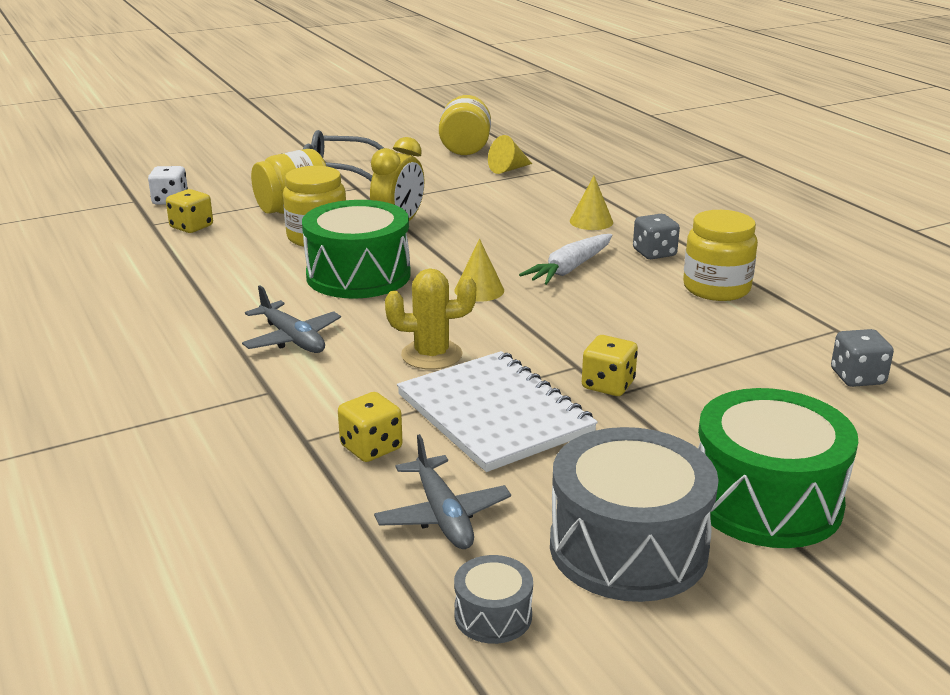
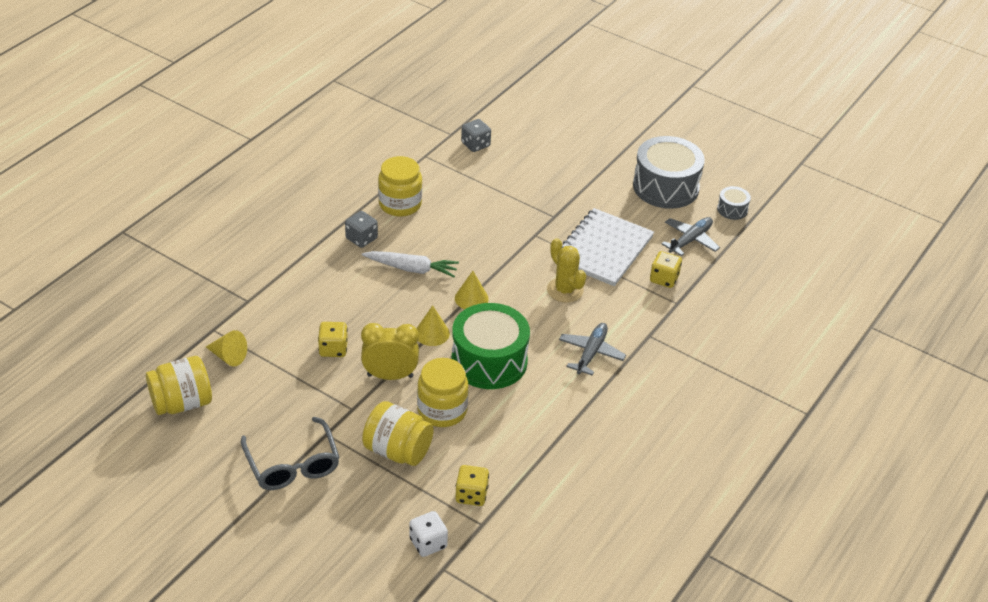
camera: 120 degrees left, 15 degrees up
yellow cone [570,176,613,230] -> yellow cone moved to [416,305,450,346]
yellow dice [582,335,638,396] -> yellow dice moved to [318,322,348,357]
green drum [698,388,858,548] -> none

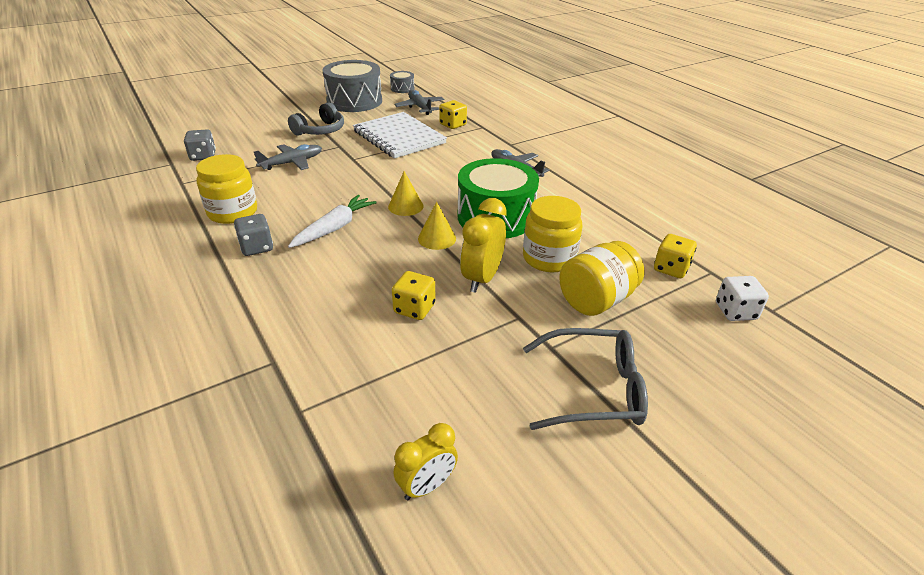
camera: 65 degrees left, 5 degrees down
yellow jar [146,356,212,415] -> yellow clock [394,423,458,500]
yellow cone [206,330,247,366] -> none
yellow cactus [547,238,586,303] -> none
none -> grey plane [254,144,322,170]
none -> grey headphones [288,102,344,136]

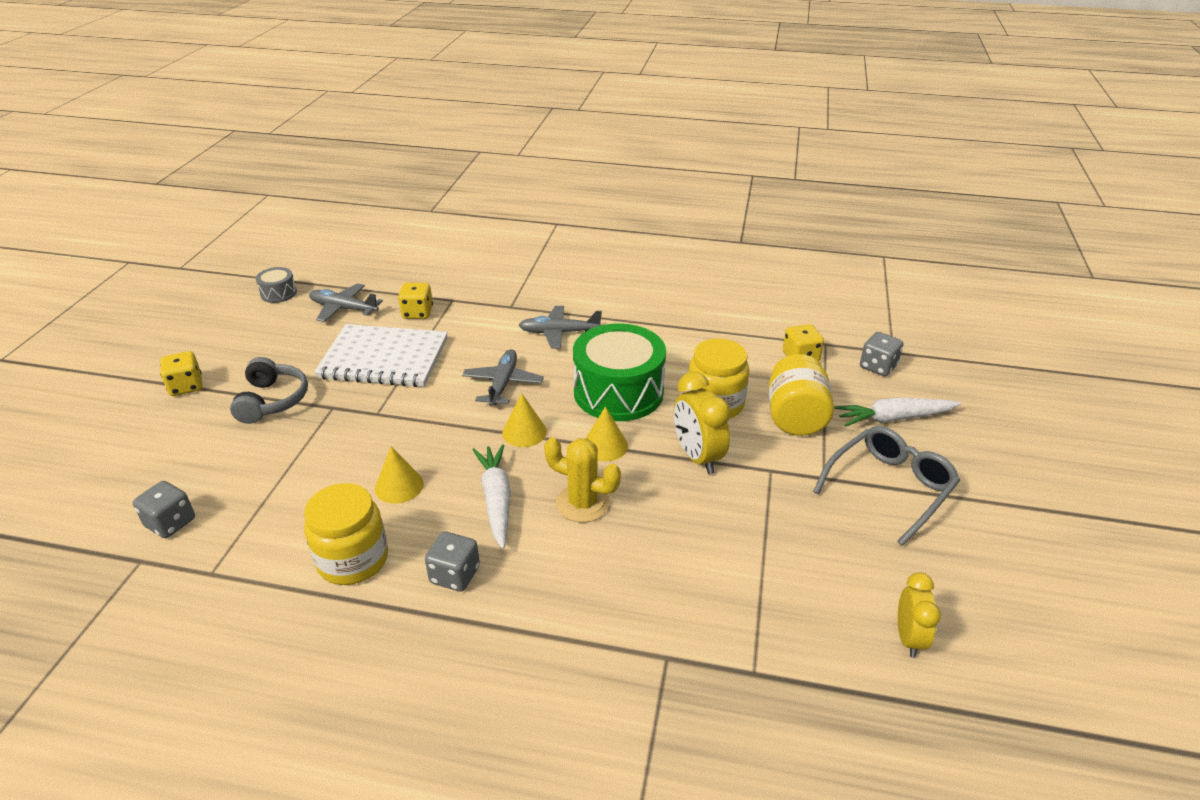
camera: 45 degrees left, 0 degrees up
grey plane [254,144,322,170] -> grey plane moved to [462,349,544,407]
grey drum [323,60,382,112] -> none
yellow dice [392,271,436,320] -> yellow dice moved to [160,351,202,396]
white dice [716,276,769,321] -> grey dice [860,332,903,376]
none -> yellow cone [375,446,424,504]
none -> yellow cactus [544,438,621,522]
none -> white carrot [835,398,961,426]

